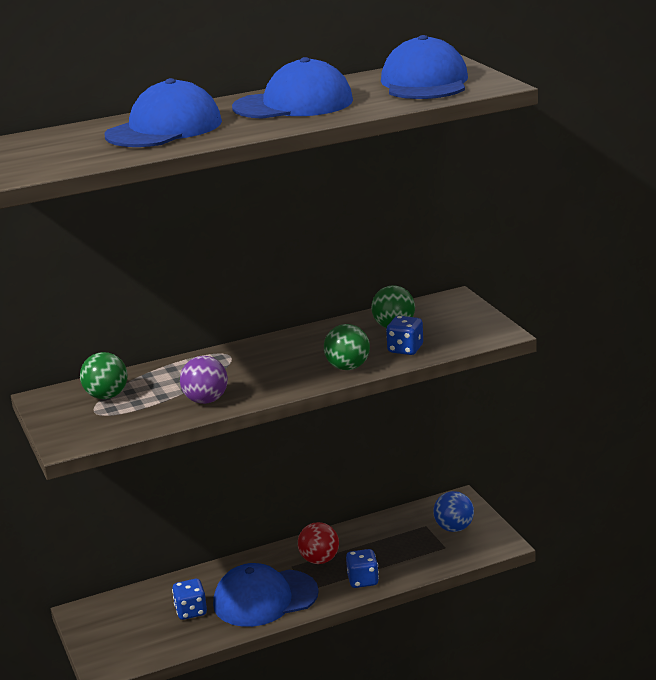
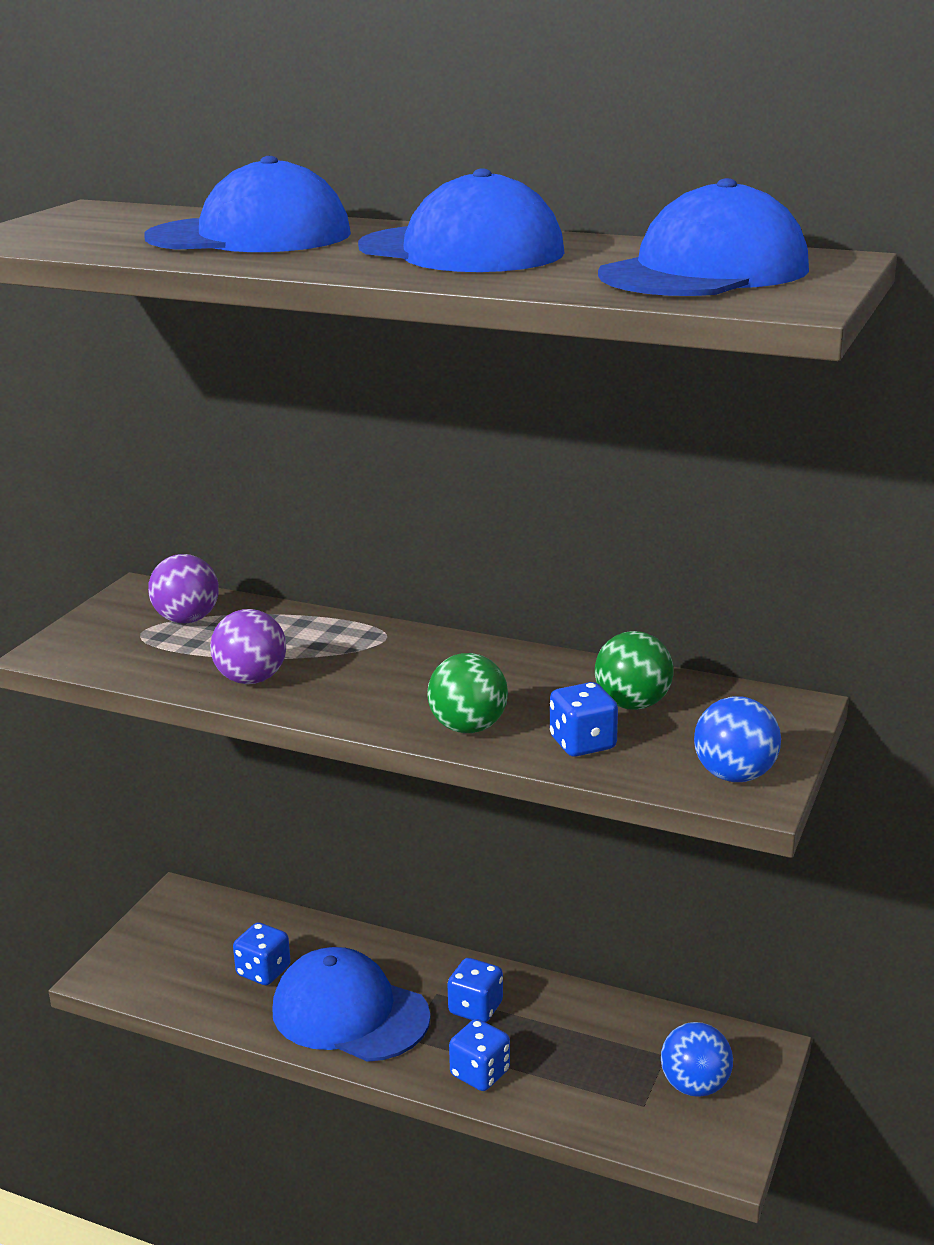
camera: 45 degrees right, 0 degrees up
green ball [80,352,128,399] -> purple ball [148,554,219,623]
red ball [298,522,339,564] -> blue dice [447,958,503,1022]
none -> blue ball [694,697,781,782]

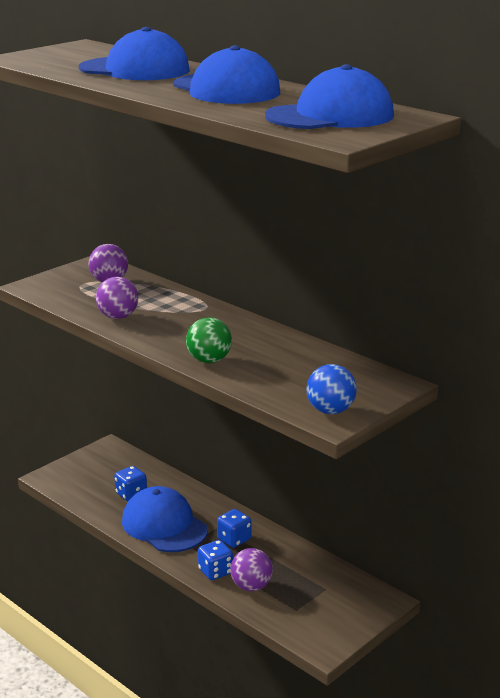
camera: 20 degrees right, 0 degrees up
blue dice [550,682,618,757] -> none
green ball [595,631,674,710] -> none
blue ball [661,1022,733,1097] -> none
none -> purple ball [230,548,273,591]

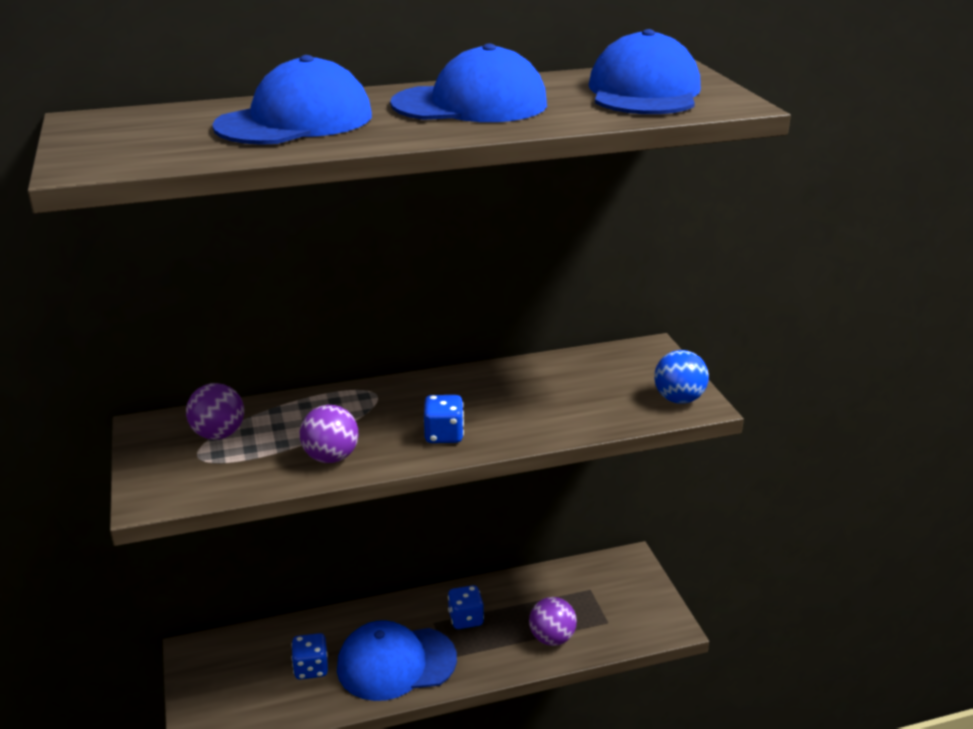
camera: 60 degrees left, 5 degrees up
green ball [186,317,232,363] -> none
blue dice [198,540,233,580] -> blue dice moved to [424,395,464,443]

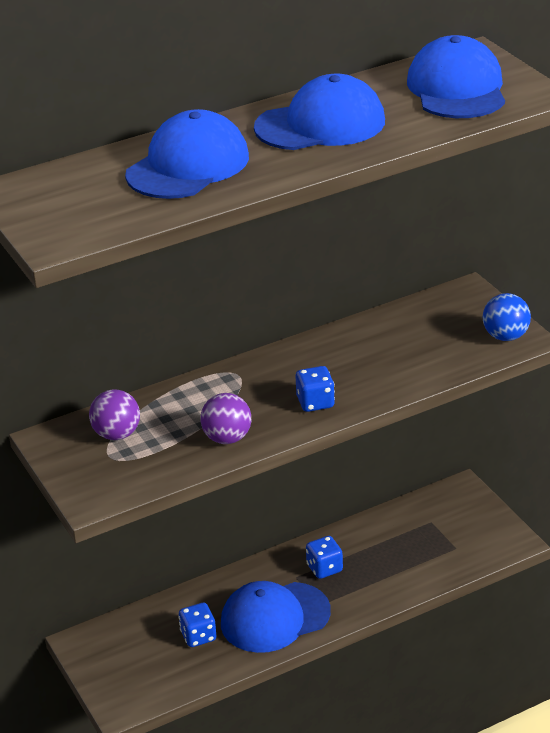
camera: 10 degrees left, 5 degrees up
purple ball [529,597,577,646] -> none

